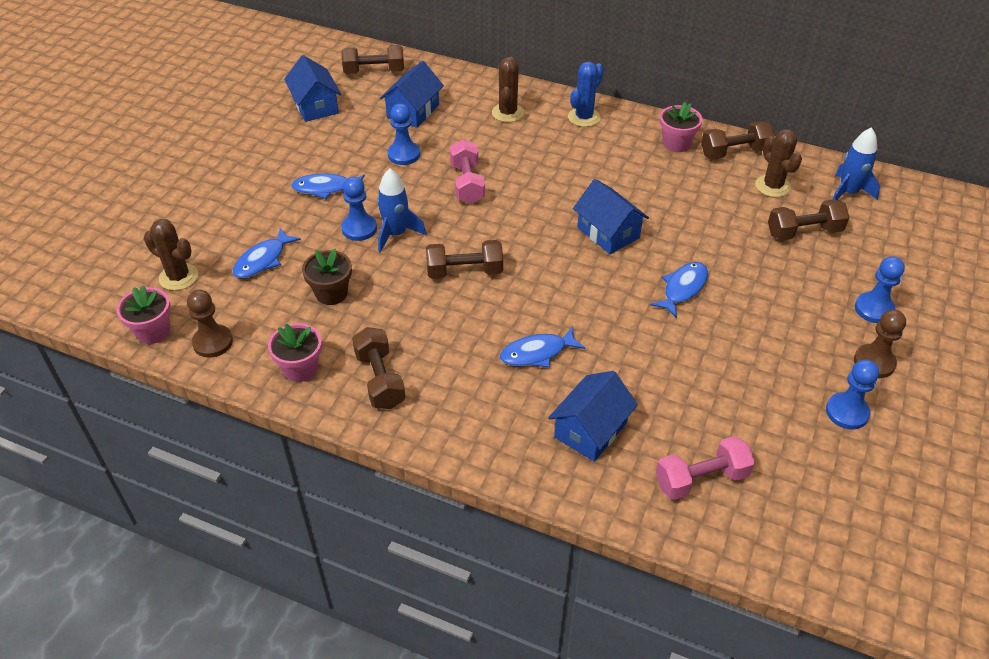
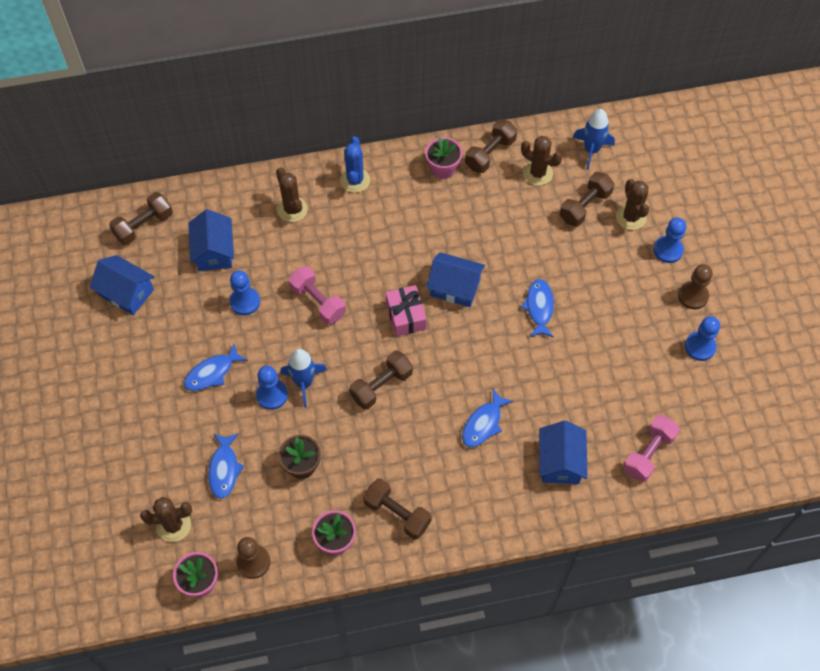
camera: 35 degrees left, 15 degrees up
none -> pink gift [386,285,427,337]
none -> brown cactus [616,179,649,230]

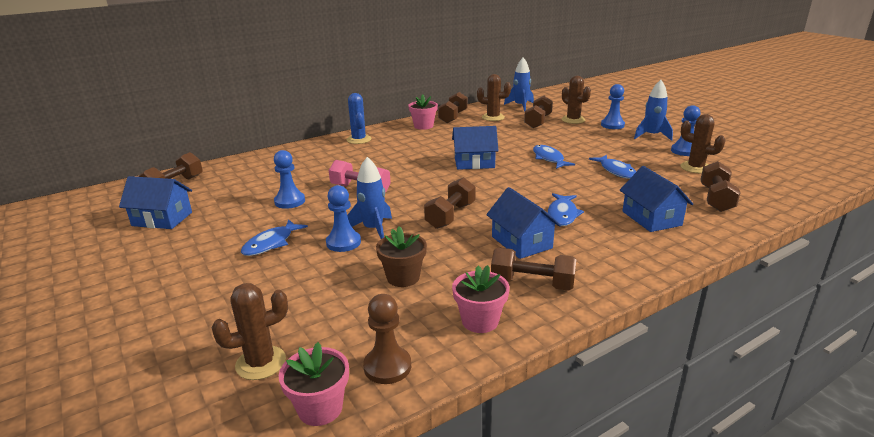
camera: 20 degrees left, 35 degrees down
blue house [188,209,234,271] -> blue house moved to [486,187,561,259]
blue fish [208,433,244,499] -> blue fish moved to [589,155,636,179]
brown cactus [276,168,308,222] -> brown cactus moved to [681,114,725,173]
pink gift [386,285,427,337] -> none
pink dumbbell [623,415,680,482] -> brown dumbbell [700,161,741,212]
brown pawn [678,264,713,309] -> blue rocket [634,80,673,141]

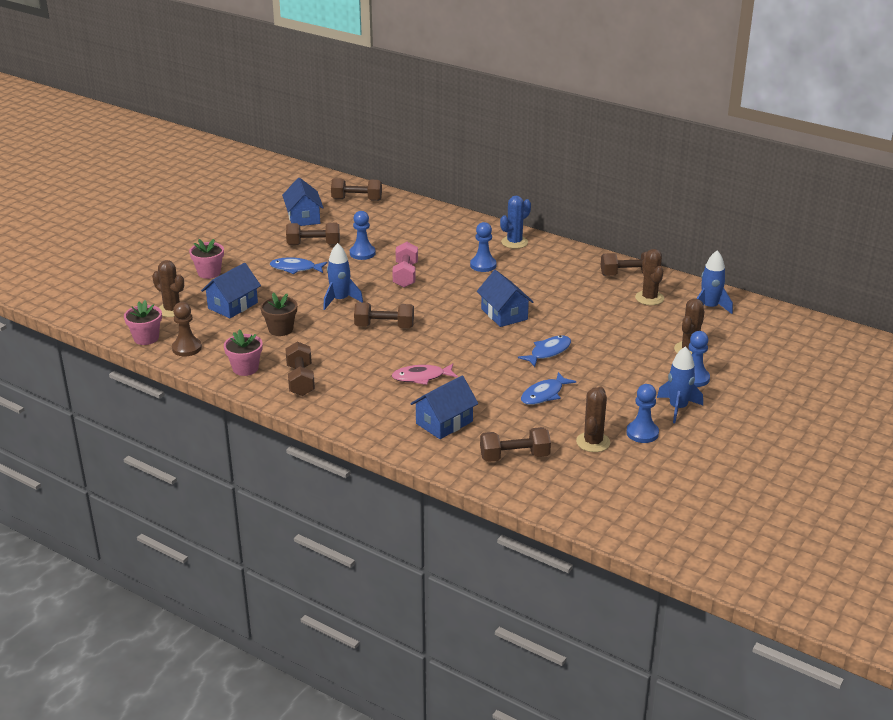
camera: 65 degrees right, 5 degrees up
blue pawn [326,185,361,252] -> blue pawn moved to [470,222,497,272]
pink flower pot [408,94,438,130] -> pink flower pot moved to [189,239,224,279]
blue house [486,187,561,259] -> blue house moved to [201,263,261,318]
brown dumbbell [524,96,553,128] -> brown dumbbell moved to [286,223,340,245]
blue fish [548,193,584,226] -> pink fish [392,364,458,385]

